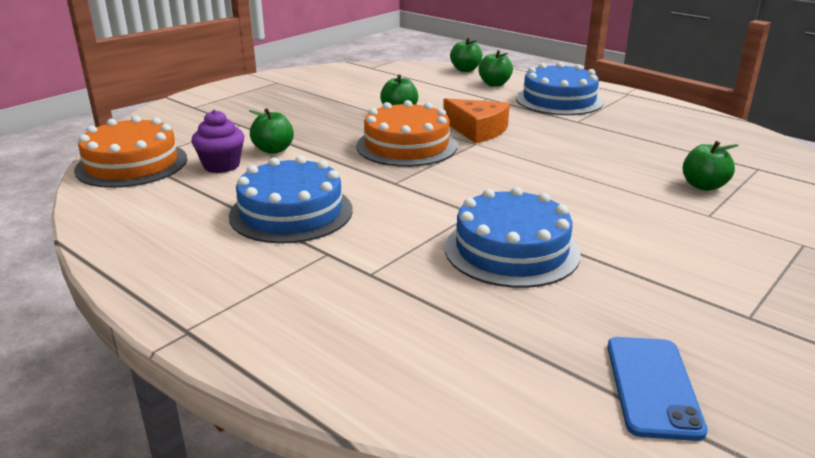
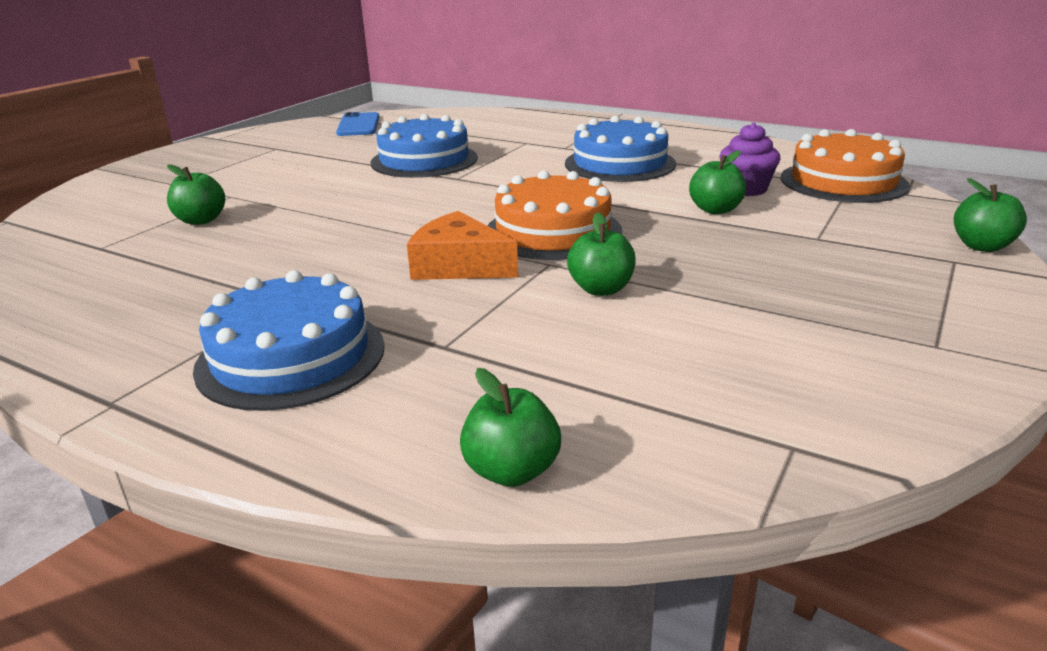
camera: 170 degrees right, 0 degrees up
green apple [478,50,513,87] -> green apple moved to [954,178,1027,252]

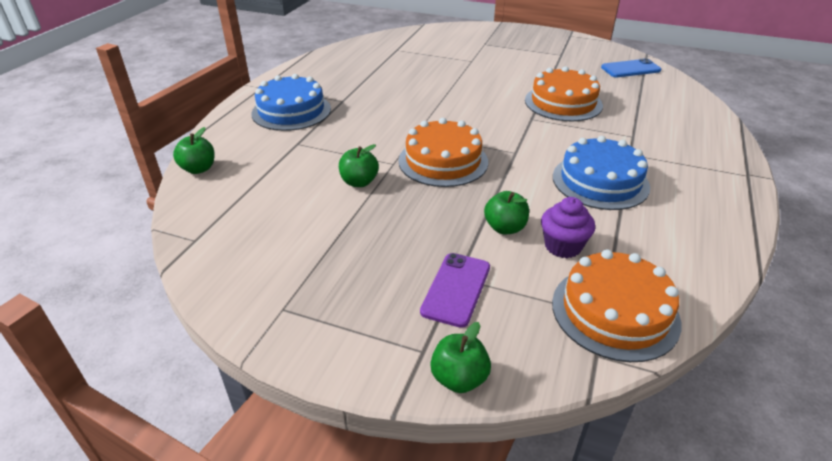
camera: 80 degrees right, 10 degrees up
green apple [167,165,225,225] -> none
blue cake [371,114,478,178] -> orange cake [525,66,603,121]
orange cheese [407,211,518,280] -> none
none -> purple phone [420,253,490,328]

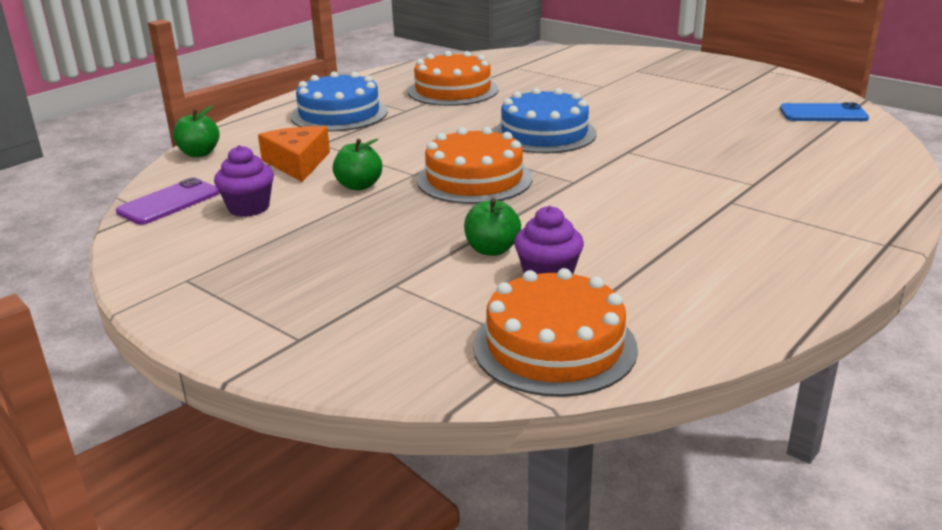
camera: 20 degrees right, 10 degrees down
purple phone [420,253,490,328] -> purple phone moved to [116,177,220,225]
green apple [430,322,491,393] -> none
orange cake [525,66,603,121] -> orange cake moved to [408,51,498,106]
blue cake [553,136,650,210] -> blue cake moved to [493,88,597,153]
none -> purple cupcake [214,145,274,217]
none -> orange cheese [258,126,330,182]

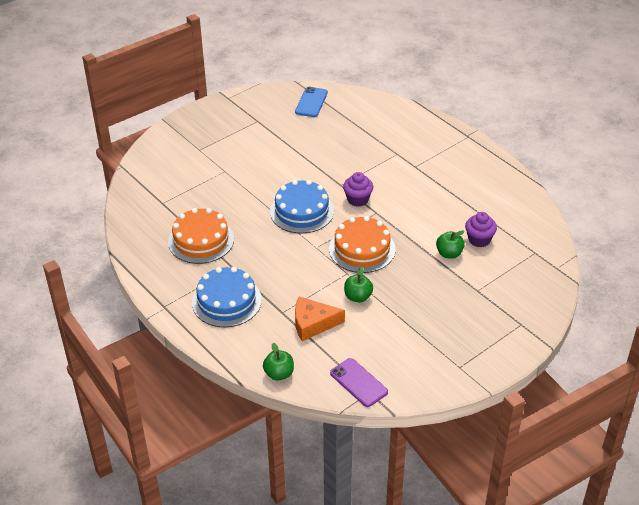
camera: 80 degrees left, 15 degrees up
purple cupcake [214,145,274,217] -> purple cupcake moved to [343,172,373,207]
orange cake [473,268,638,397] -> none

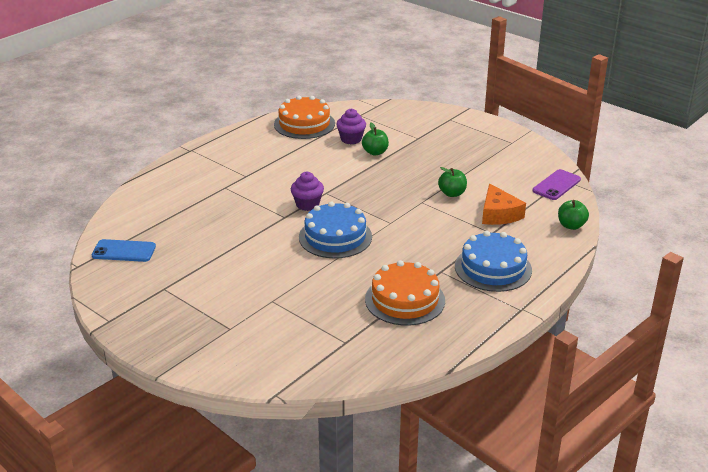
camera: 100 degrees left, 10 degrees down
orange cake [329,216,395,273] -> orange cake moved to [274,96,335,139]

